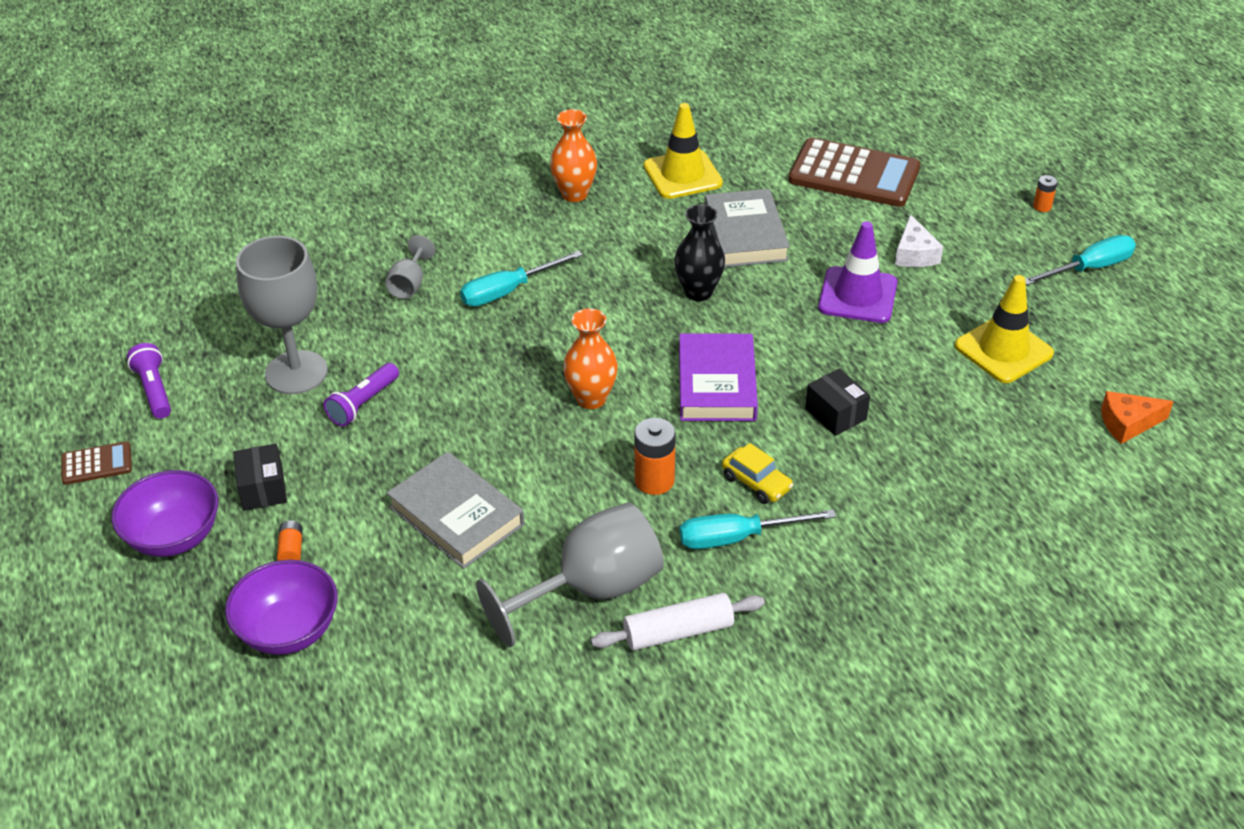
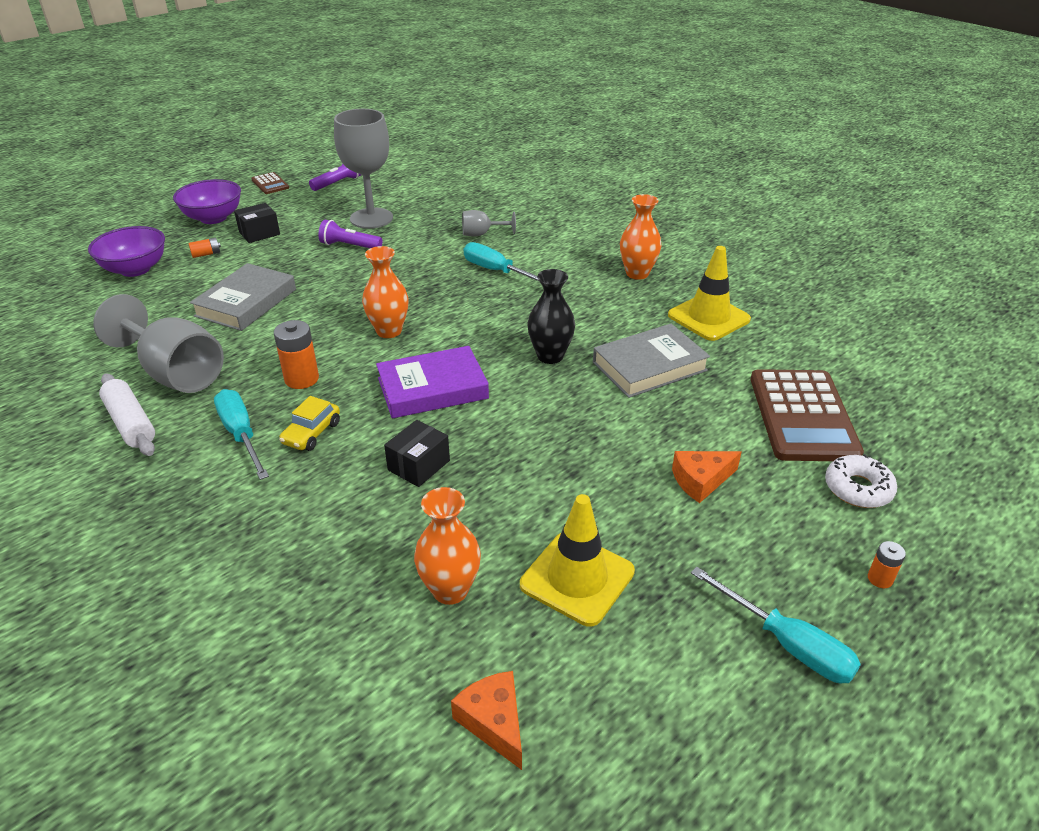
camera: 70 degrees right, 5 degrees down
purple traffic cone [818,221,897,323] -> none
white cheese [895,214,943,267] -> orange cheese [672,451,741,503]
none -> orange vase [414,487,481,605]
none -> white donut [825,454,897,508]

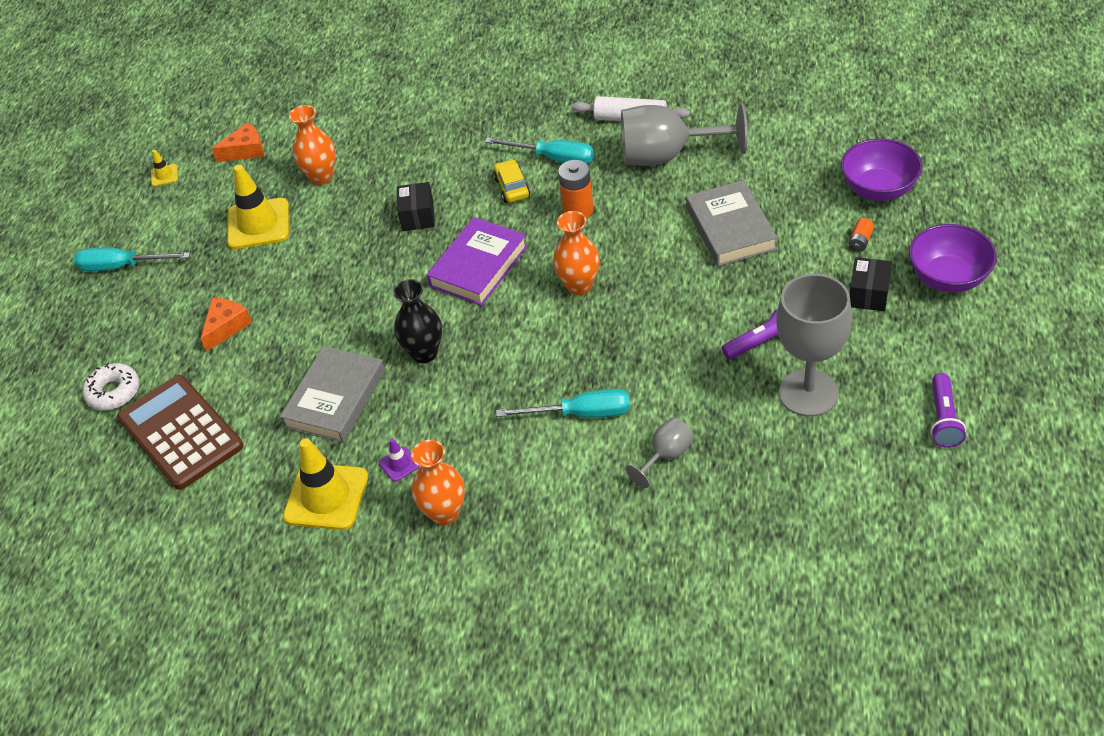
camera: 145 degrees right, 10 degrees up
brown calculator [251,172,289,194] -> none
orange cheese [451,671,522,770] -> orange cheese turned 45 degrees counterclockwise [211,122,264,162]
orange battery [868,541,906,588] -> none
none -> yellow traffic cone [151,150,178,186]
none -> purple traffic cone [379,438,420,482]

